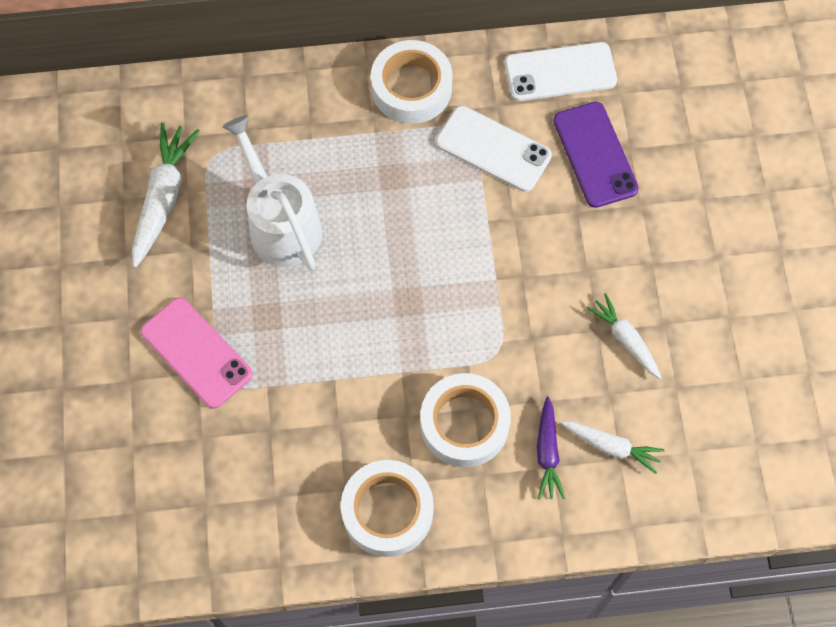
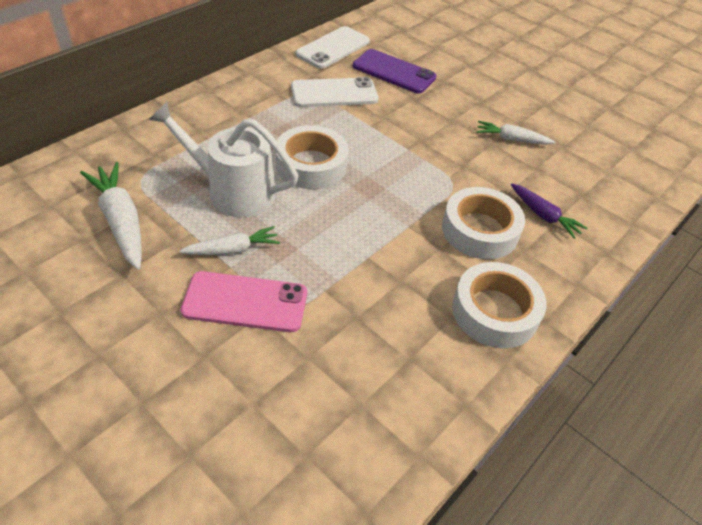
camera: 45 degrees left, 20 degrees down
white tape [371,40,453,124] -> white tape moved to [275,125,349,189]
white carrot [561,421,665,474] -> white carrot moved to [179,226,280,255]

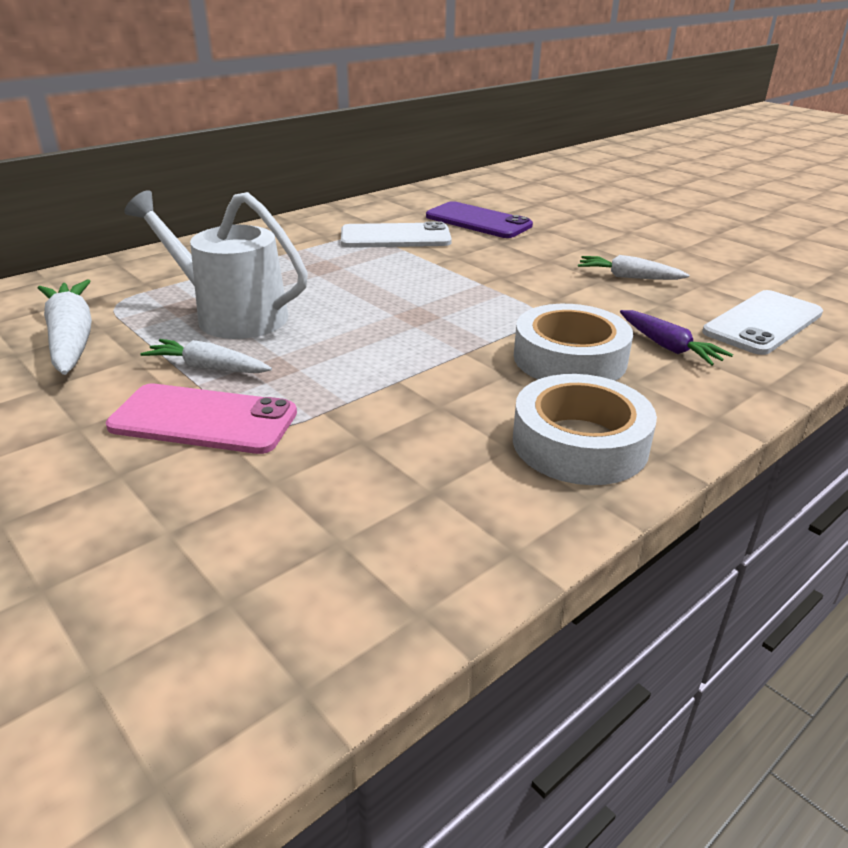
camera: 10 degrees right, 15 degrees down
white carrot [179,226,280,255] -> white carrot turned 150 degrees counterclockwise [140,339,272,373]
white tape [275,125,349,189] -> none
white phone [296,26,370,69] -> white phone moved to [702,290,823,355]

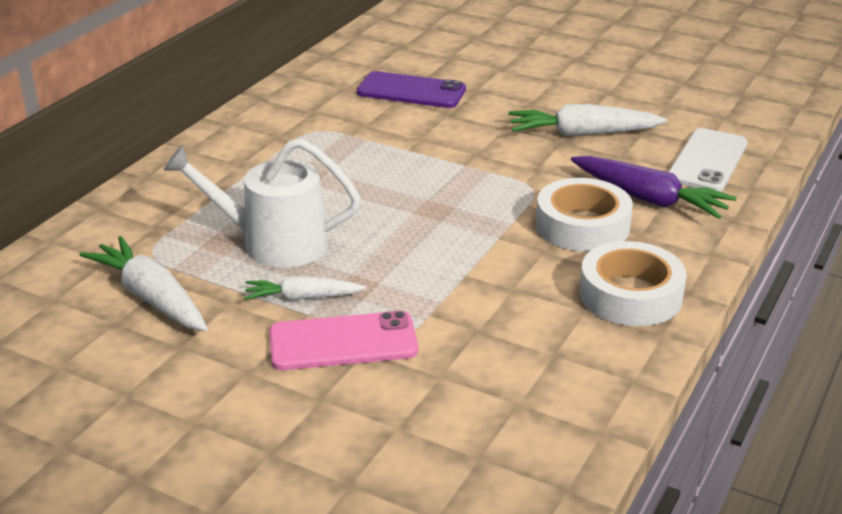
camera: 20 degrees left, 0 degrees up
white phone [341,221,452,248] -> none
white carrot [578,255,689,280] -> white carrot [508,104,667,136], size x1.62
purple carrot [620,310,733,366] -> purple carrot [571,156,737,219], size x1.62

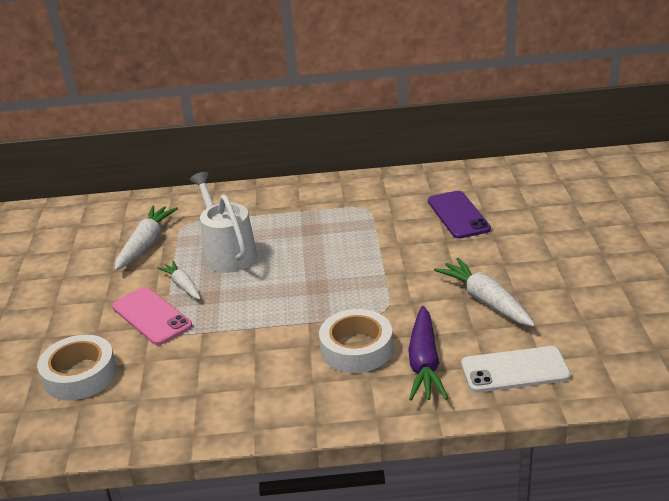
camera: 60 degrees right, 0 degrees up
white tape [579,241,686,326] -> white tape moved to [37,335,117,400]

